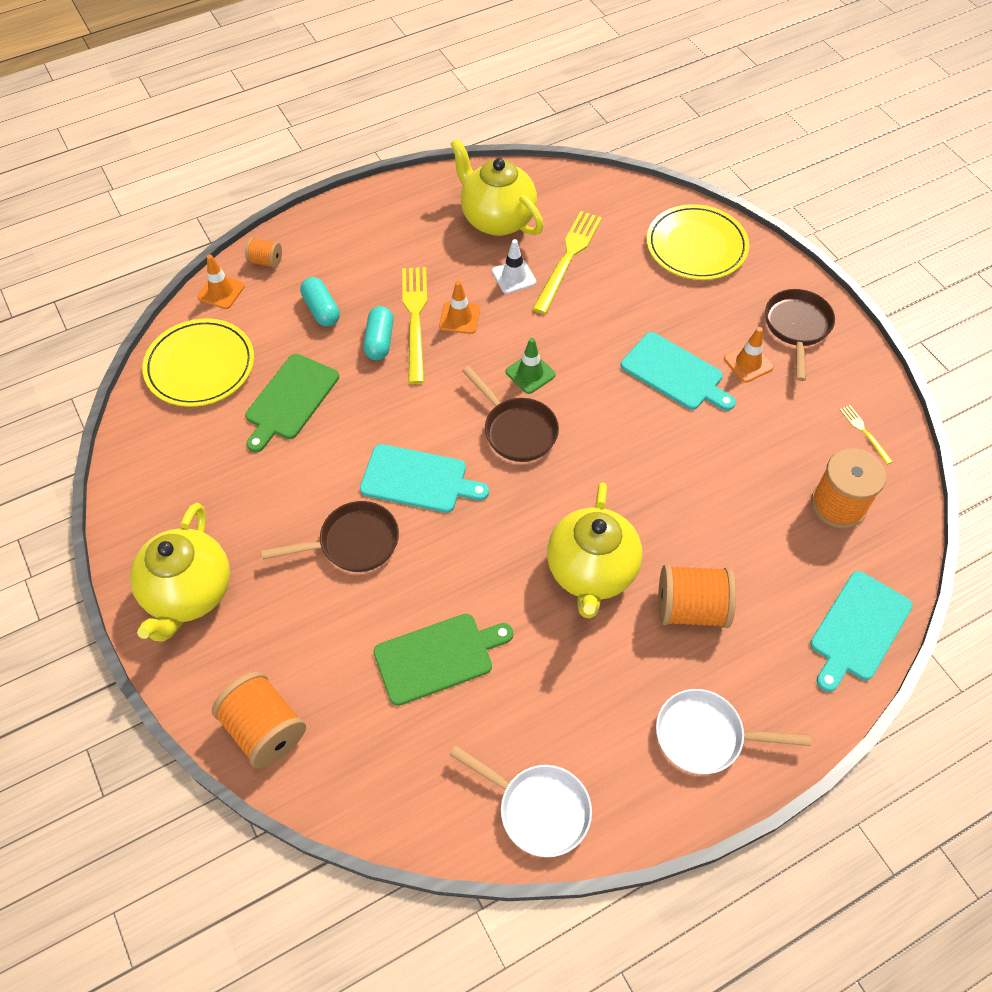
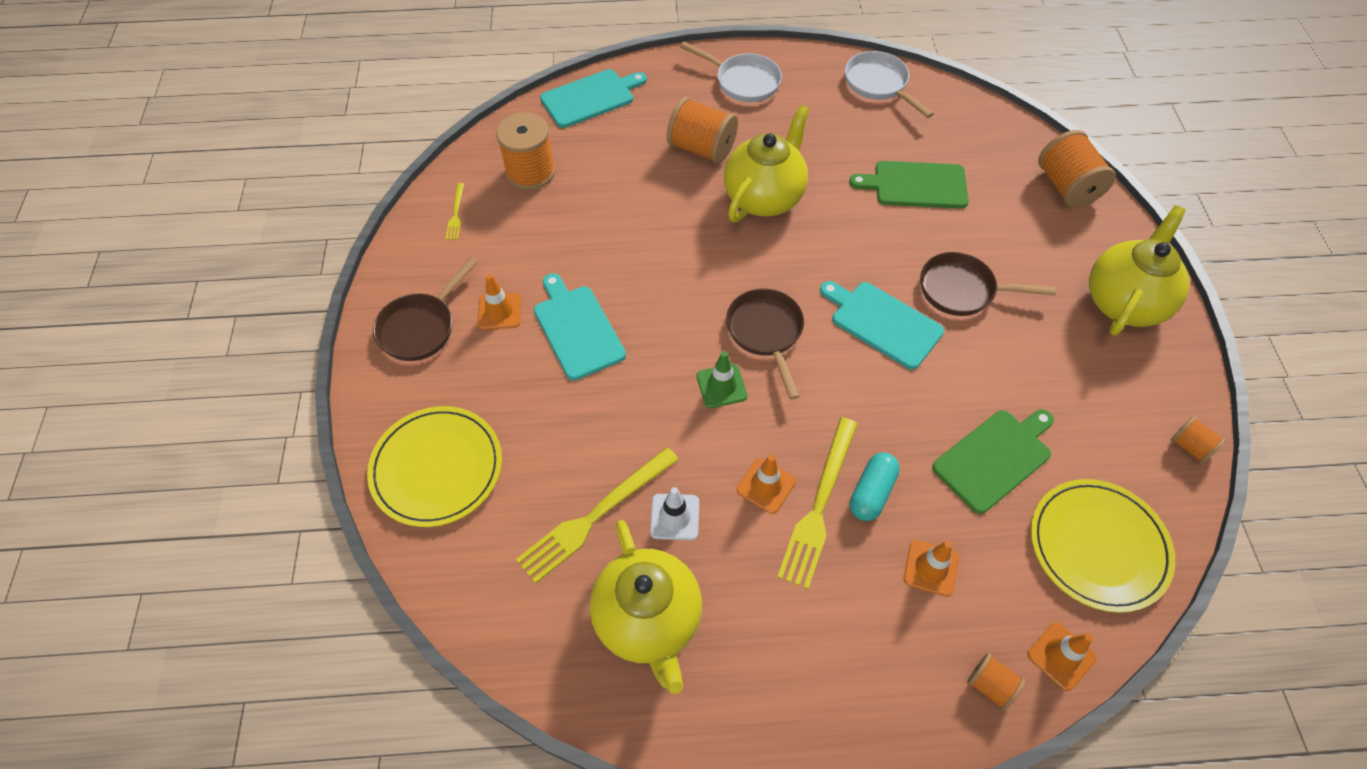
camera: 155 degrees left, 0 degrees up
turquoise capsule [300,277,340,327] -> orange traffic cone [904,540,959,597]
none -> orange spool [1171,416,1226,464]

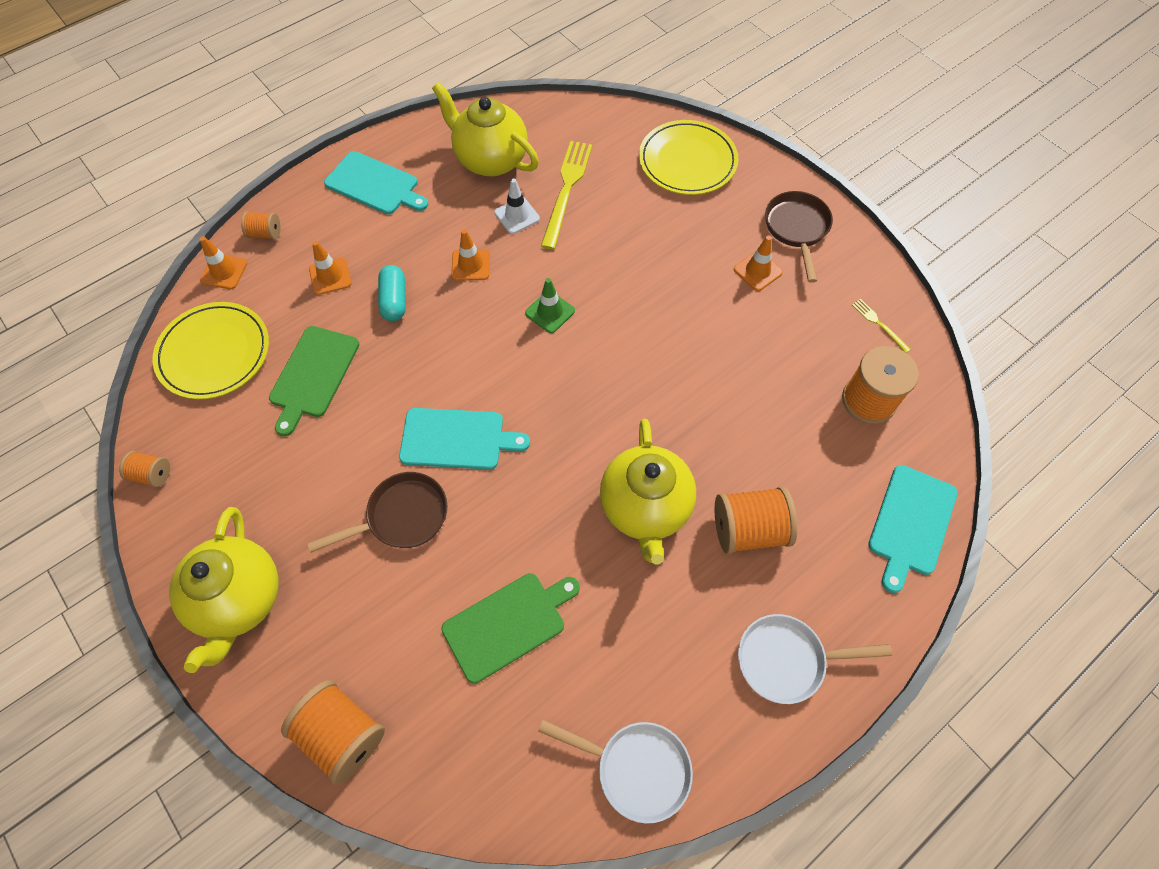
camera: 145 degrees right, 5 degrees up
turquoise cutting board [534,273,626,381] -> turquoise cutting board moved to [324,151,428,214]
brown pan [726,289,804,399] -> none
yellow fork [777,417,858,589] -> none

